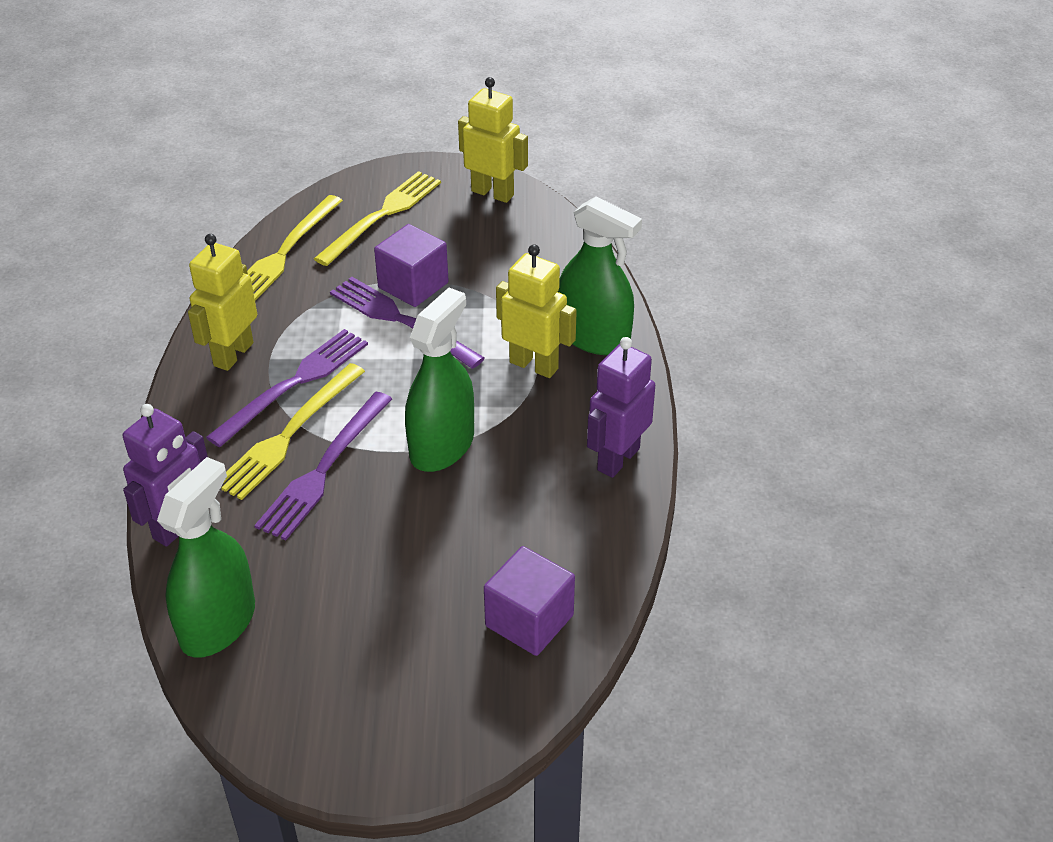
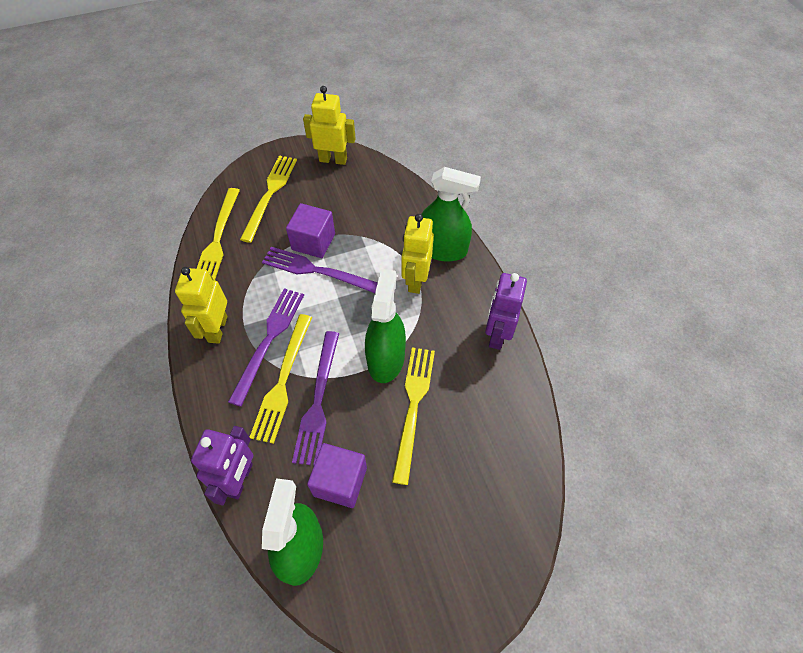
camera: 20 degrees left, 15 degrees up
purple cube [484,546,575,656] -> purple cube moved to [307,443,367,508]
yellow robot [496,244,577,378] -> yellow robot turned 90 degrees counterclockwise [401,214,434,294]
none -> yellow fork [392,347,435,485]

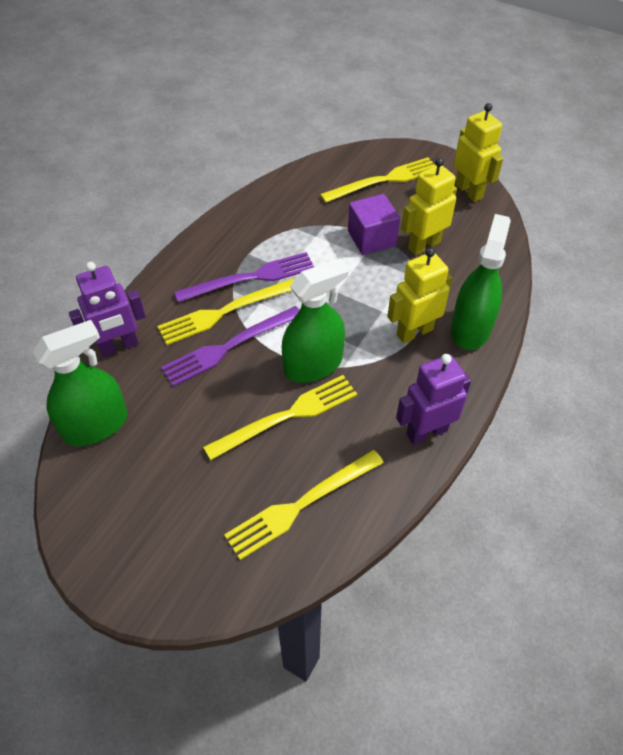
camera: 50 degrees right, 5 degrees down
yellow robot [175,267,227,344] -> yellow robot moved to [401,158,457,255]
yellow fork [196,188,240,280] -> yellow fork moved to [224,450,384,560]
purple fork [262,247,378,293] -> none
purple cube [307,443,367,508] -> none
green spray bottle [421,167,481,262] -> green spray bottle turned 135 degrees counterclockwise [451,214,511,350]

